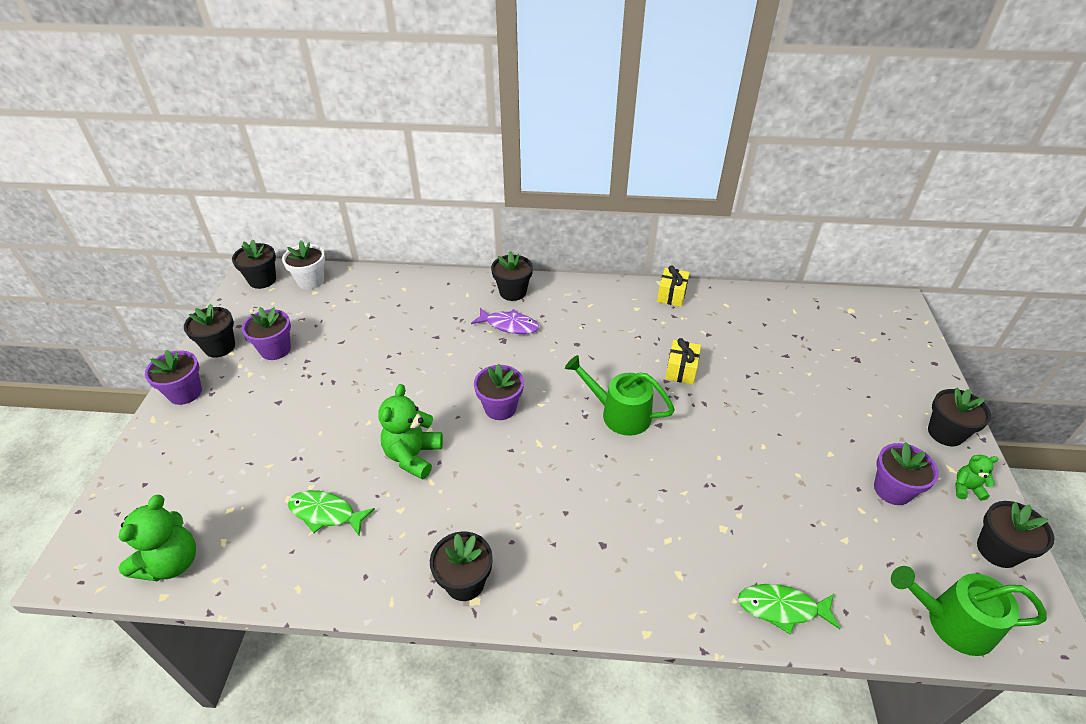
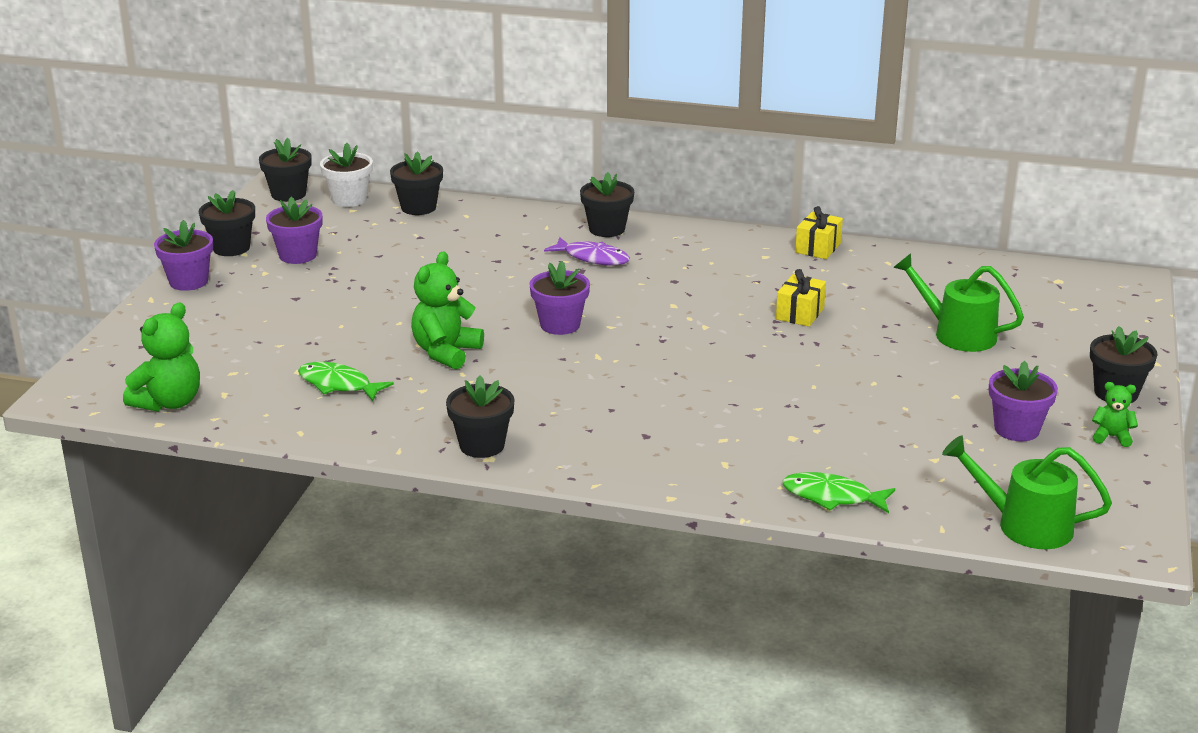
camera: 10 degrees right, 15 degrees down
green watering can [565,355,675,436] -> green watering can moved to [893,253,1024,352]
black flower pot [977,501,1054,568] -> black flower pot moved to [390,151,443,215]

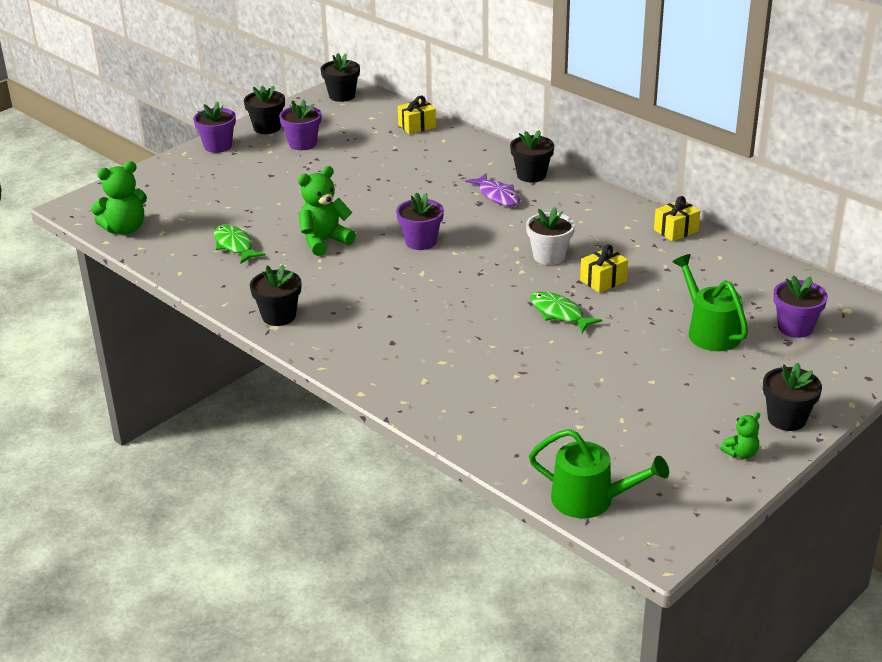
camera: 30 degrees right, 5 degrees up
white flower pot [320,143,373,207] -> white flower pot moved to [526,207,575,265]
black flower pot [390,151,443,215] -> yellow gift [398,96,436,135]
green fish [782,472,895,513] -> green fish moved to [530,291,602,333]
green watering can [942,435,1112,549] -> green watering can turned 150 degrees clockwise [529,429,669,518]
purple flower pot [989,361,1058,441] -> purple flower pot moved to [773,275,828,338]
green teddy bear [1092,382,1138,447] -> green teddy bear turned 105 degrees clockwise [720,412,760,459]

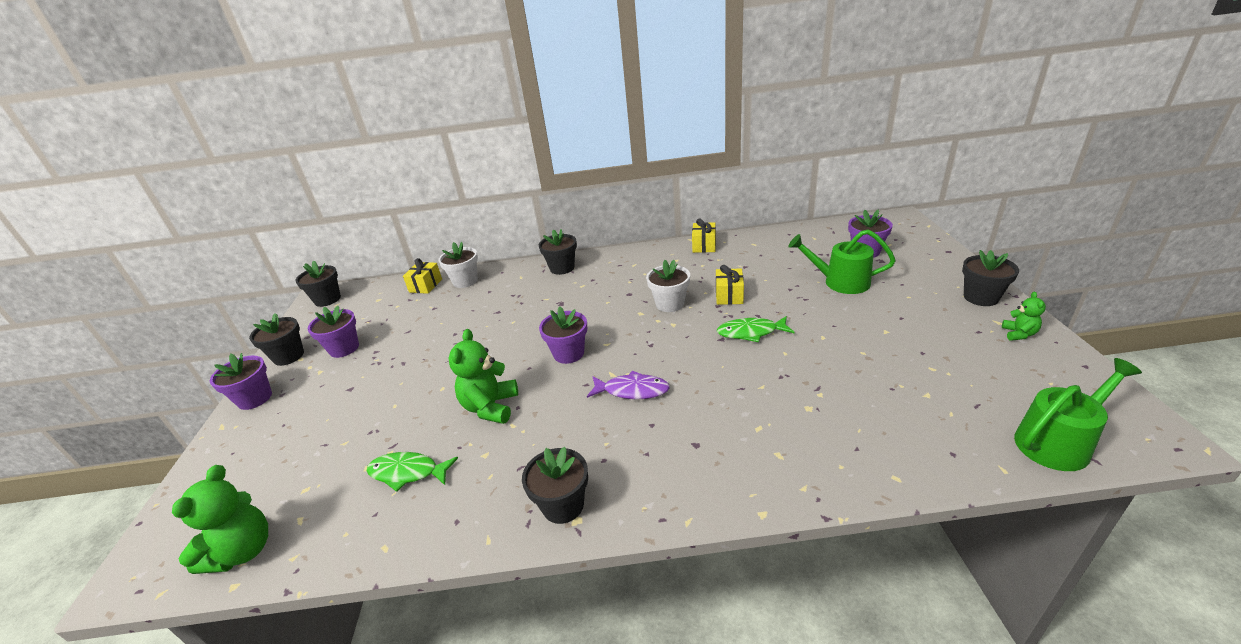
camera: 45 degrees left, 0 degrees up
purple fish [465,174,520,206] -> purple fish moved to [587,371,670,399]
none -> white flower pot [438,242,478,288]

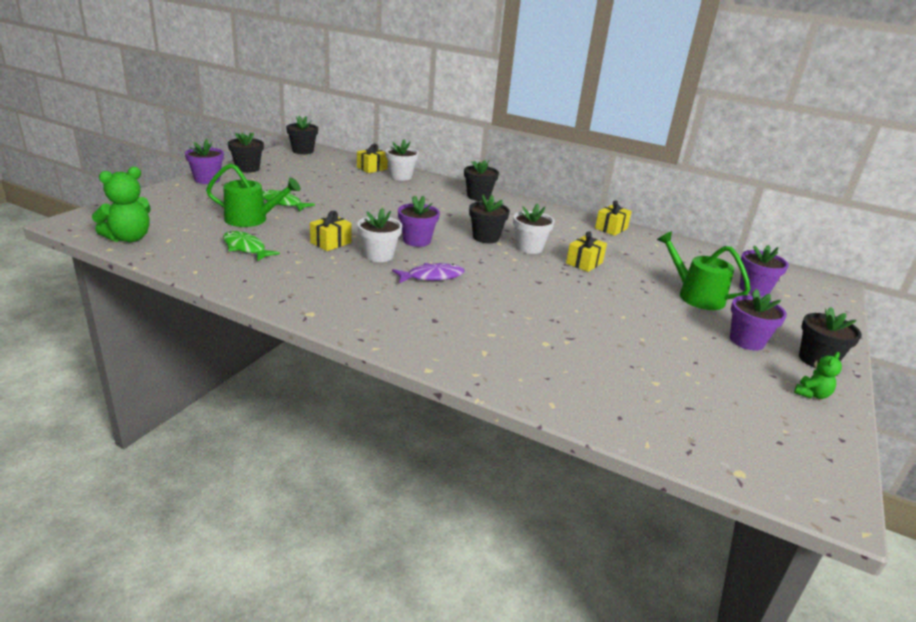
camera: 25 degrees right, 5 degrees down
purple flower pot [308,306,359,358] -> purple flower pot moved to [730,289,787,350]
green teddy bear [448,329,518,424] -> yellow gift [310,211,351,251]
black flower pot [522,447,588,524] -> black flower pot moved to [469,195,510,243]
purple fish [587,371,670,399] -> purple fish turned 60 degrees counterclockwise [392,263,465,283]
green fish [717,316,795,342] -> green fish moved to [262,190,315,211]
green watering can [1014,358,1142,471] -> green watering can moved to [206,163,301,227]
none -> white flower pot [357,208,402,262]

